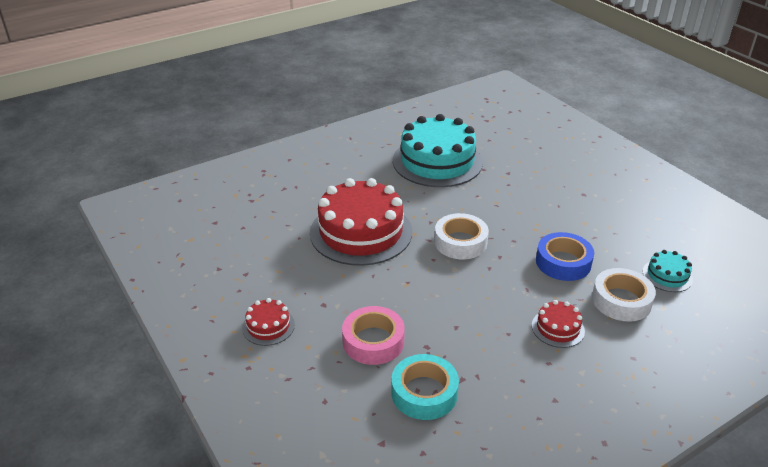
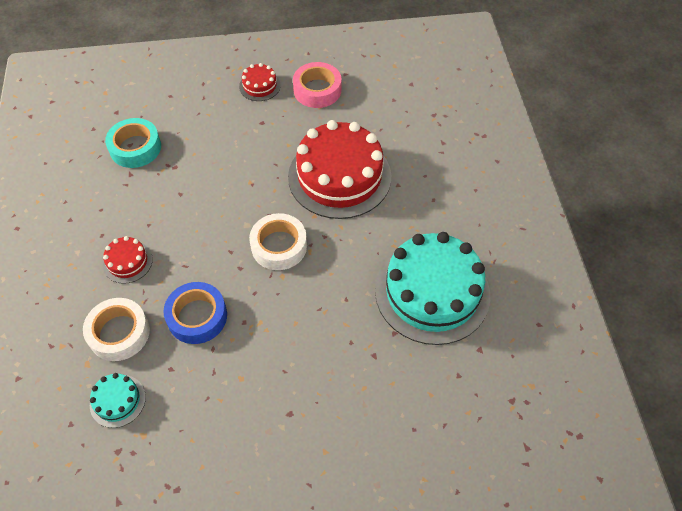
camera: 115 degrees right, 20 degrees up
pink tape [342,306,405,365] -> pink tape moved to [293,62,341,108]

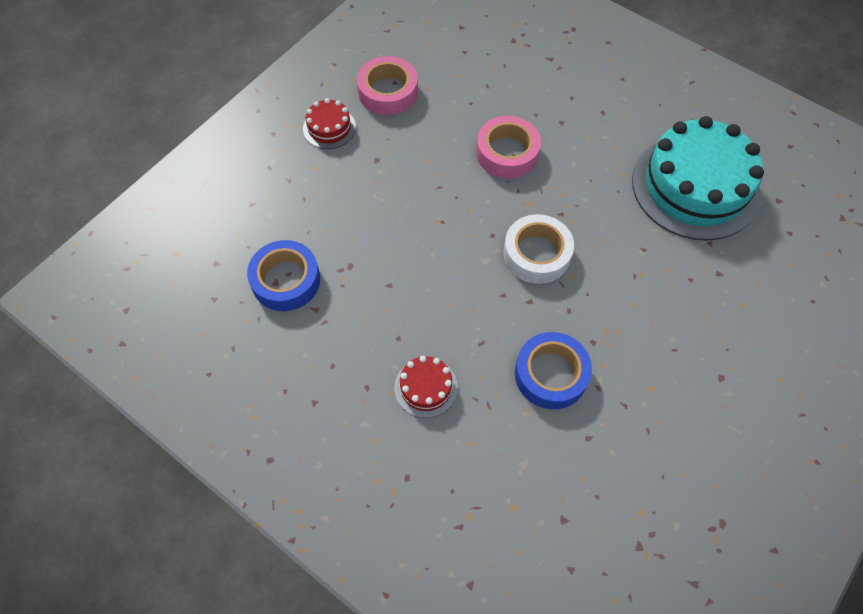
camera: 45 degrees left, 5 degrees up
white tape [83,298,150,361] -> none
turquoise cake [90,373,146,428] -> none
turquoise tape [105,118,161,168] -> blue tape [247,240,320,311]
red cake [288,120,391,219] -> pink tape [476,116,541,179]

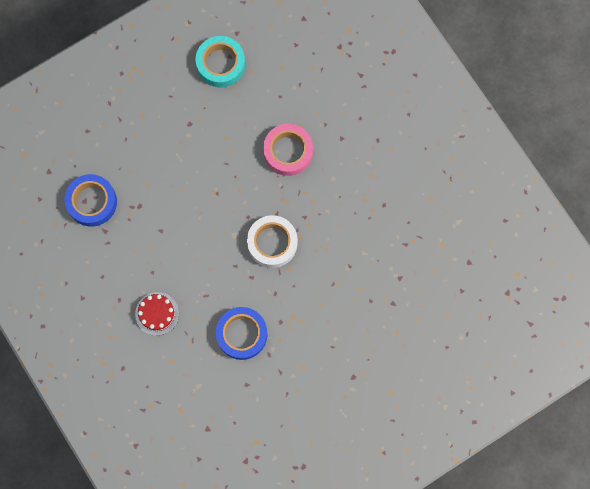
camera: 20 degrees right, 15 degrees up
red cake [303,98,356,149] -> none
pink tape [357,56,418,115] -> turquoise tape [196,36,245,87]
turquoise cake [632,116,764,240] -> none

